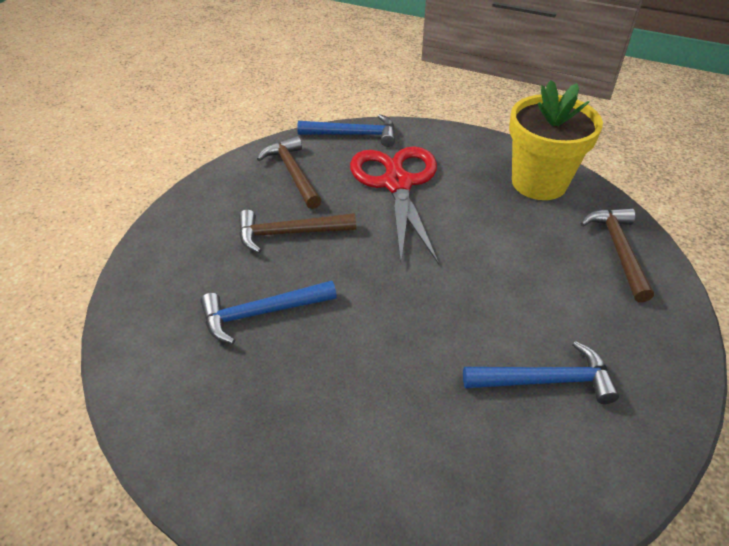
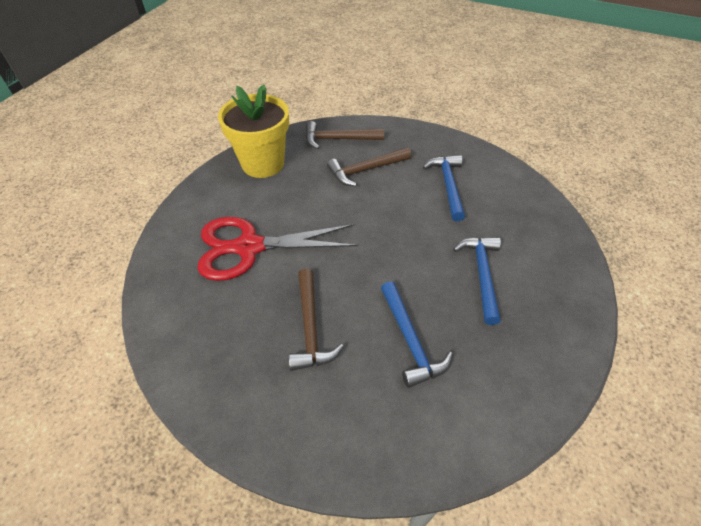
camera: 90 degrees left, 5 degrees up
brown hammer [257,136,322,209] -> brown hammer moved to [327,147,411,186]
blue hammer [297,114,395,147] -> blue hammer moved to [453,237,501,325]

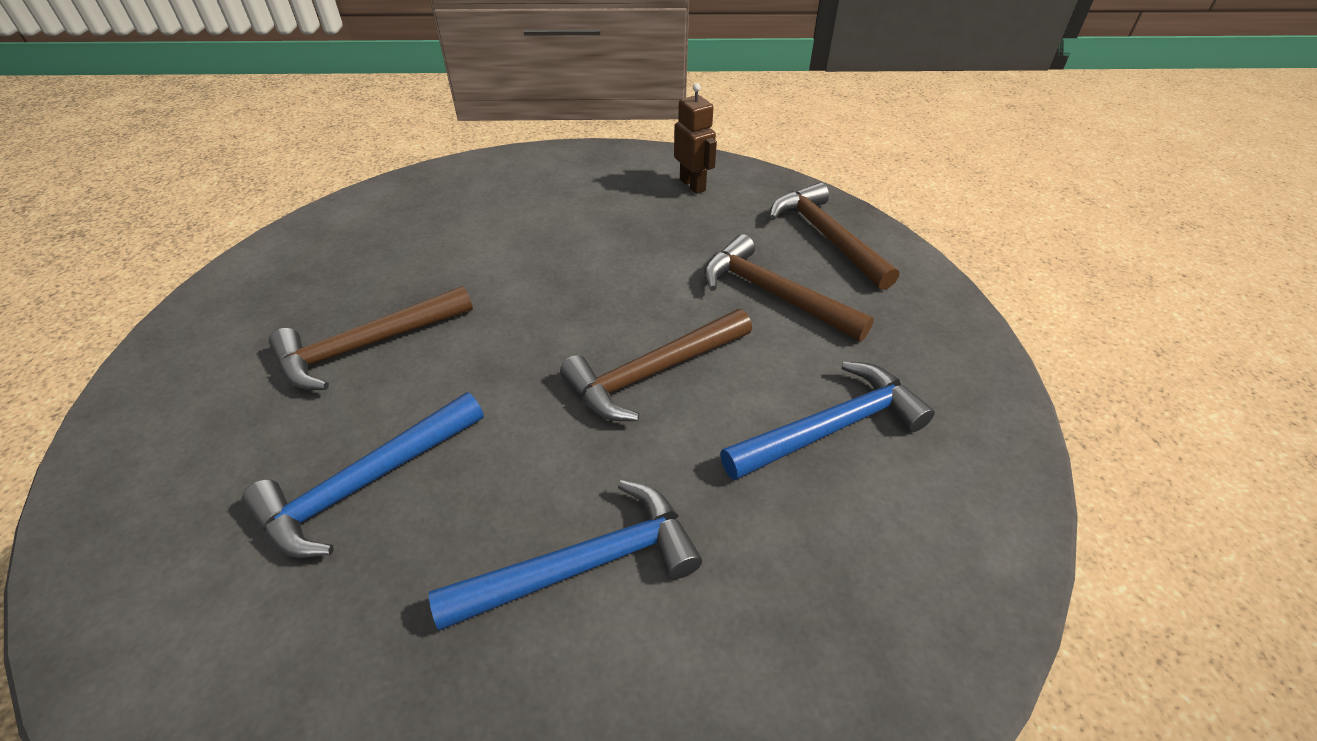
camera: 65 degrees right, 5 degrees down
red scissors [197,217,357,281] -> none
yellow flower pot [218,84,289,178] -> brown robot [674,83,717,194]
none -> brown hammer [560,309,752,421]

